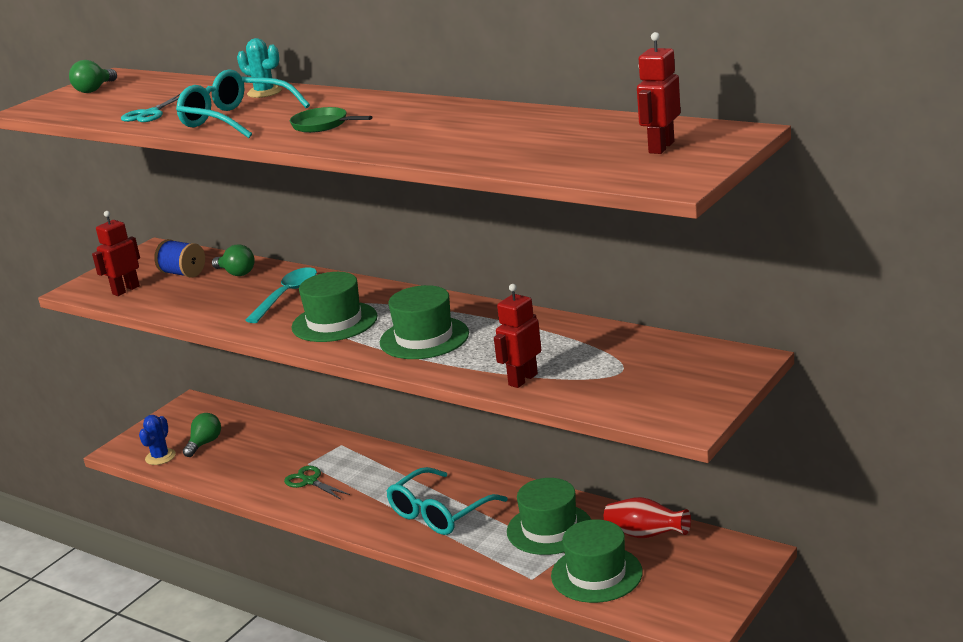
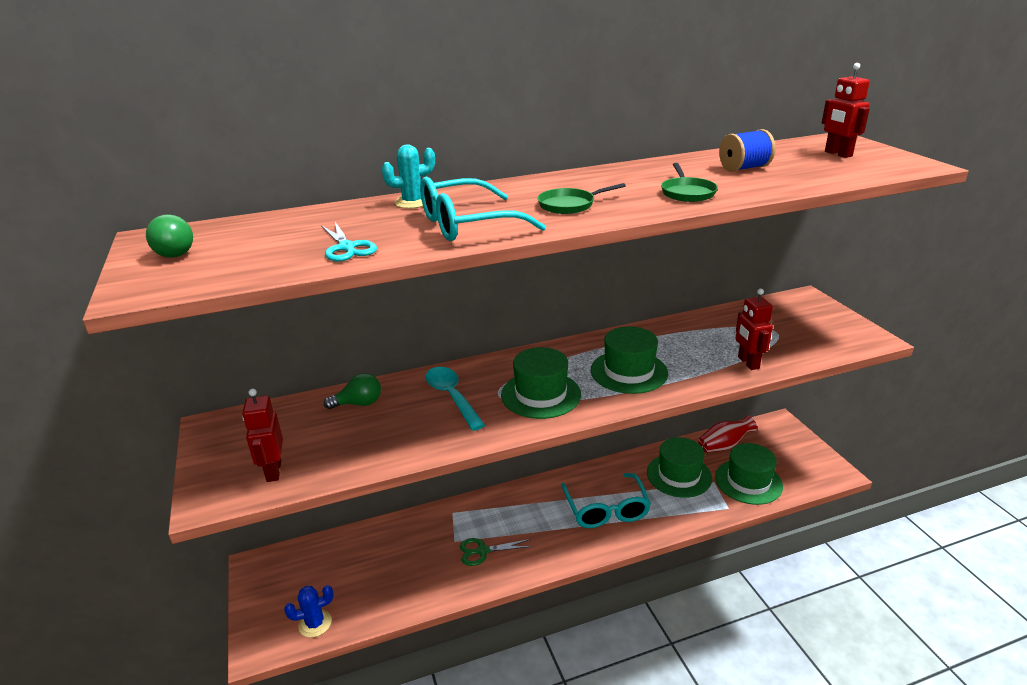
camera: 55 degrees left, 5 degrees up
blue cactus [139,415,176,465] -> blue cactus turned 75 degrees counterclockwise [284,585,334,638]
blue spool [154,239,205,278] -> blue spool moved to [719,129,775,172]
green light bulb [183,413,221,457] -> none
none -> green pan [661,163,718,202]

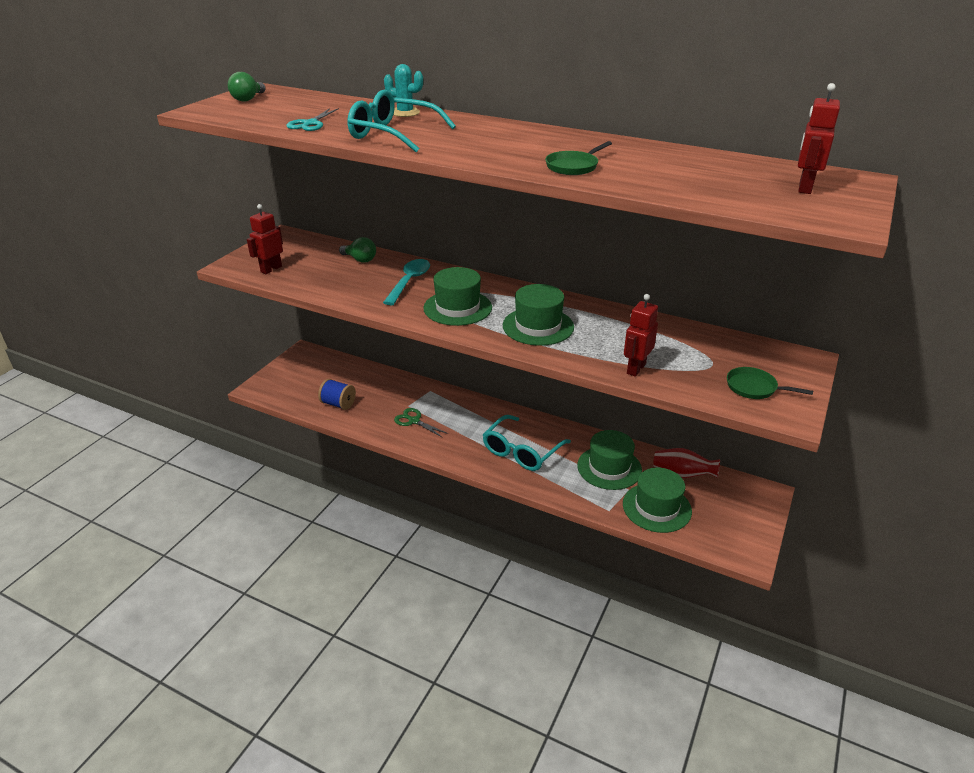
camera: 45 degrees right, 5 degrees up
blue cactus [284,585,334,638] -> none
green pan [537,183,626,214] -> green pan moved to [727,367,813,399]
blue spool [719,129,775,172] -> blue spool moved to [318,379,356,410]

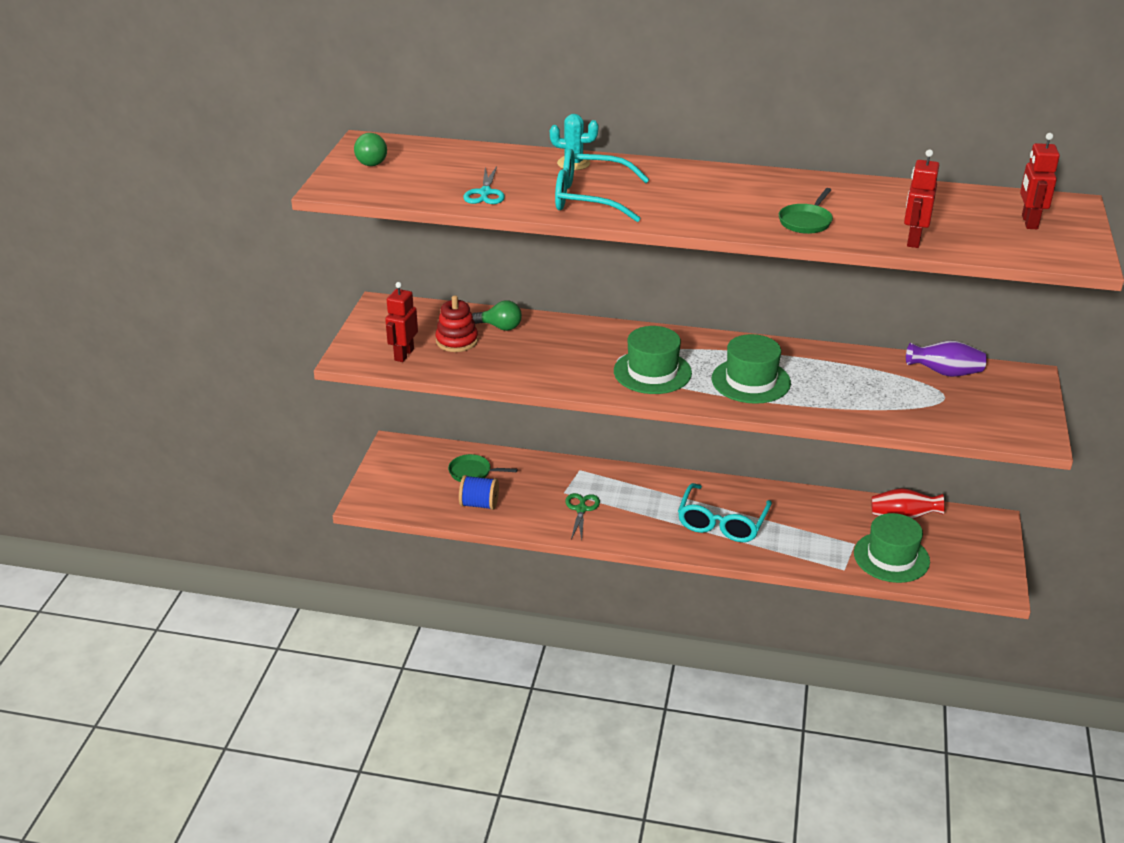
camera: 15 degrees left, 0 degrees up
turquoise spoon [383,259,430,305] -> none
green scissors [394,408,449,438] -> green scissors turned 75 degrees clockwise [565,493,600,540]
green hat [577,430,642,490] -> none
red robot [624,294,658,377] -> red robot moved to [904,149,939,248]
green pan [727,367,813,399] -> green pan moved to [448,454,518,482]
none -> red stacking toy [435,295,478,352]
none -> purple vase [906,341,987,377]

